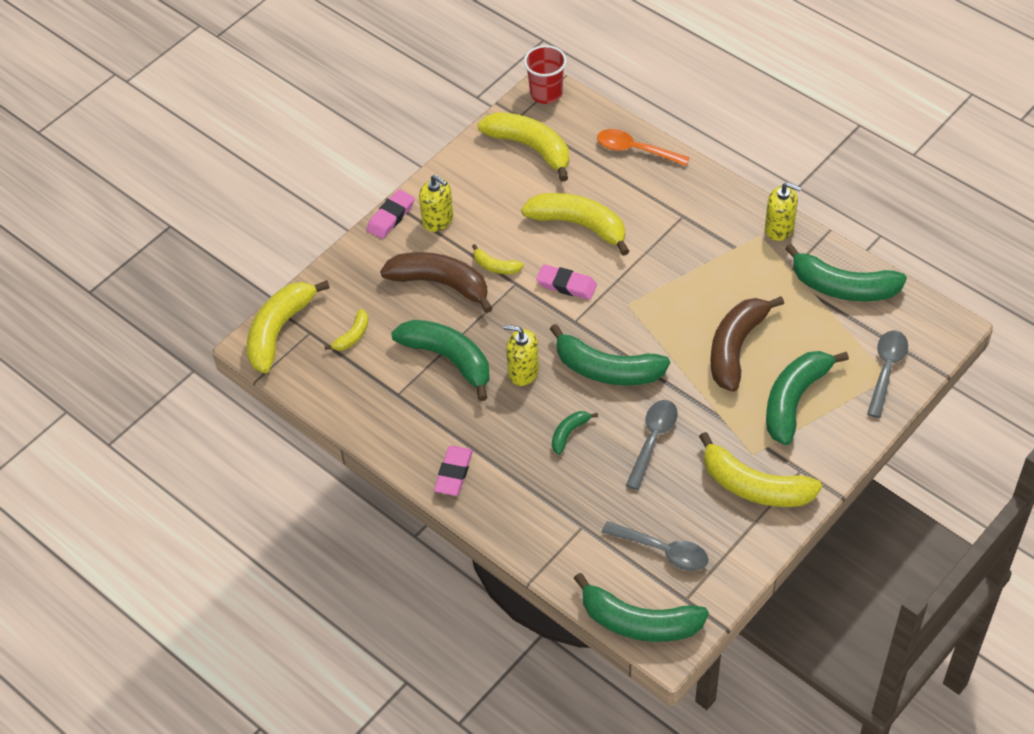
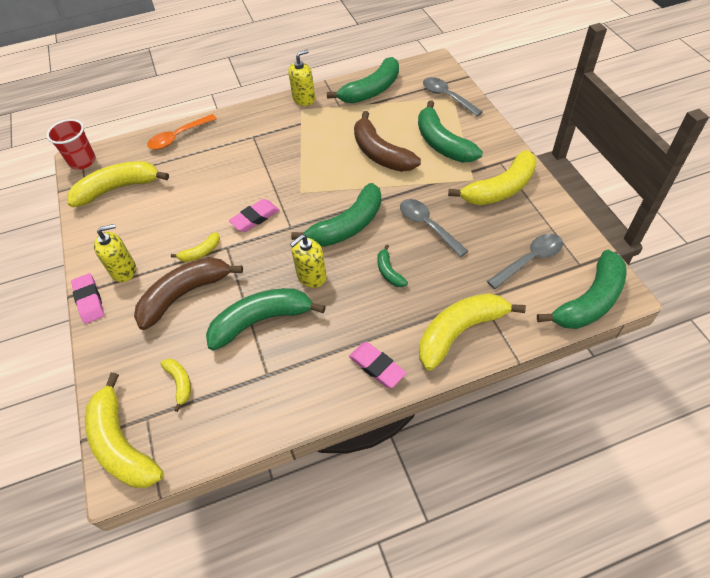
camera: 60 degrees left, 0 degrees up
yellow banana [521,193,629,256] -> yellow banana moved to [419,293,526,370]

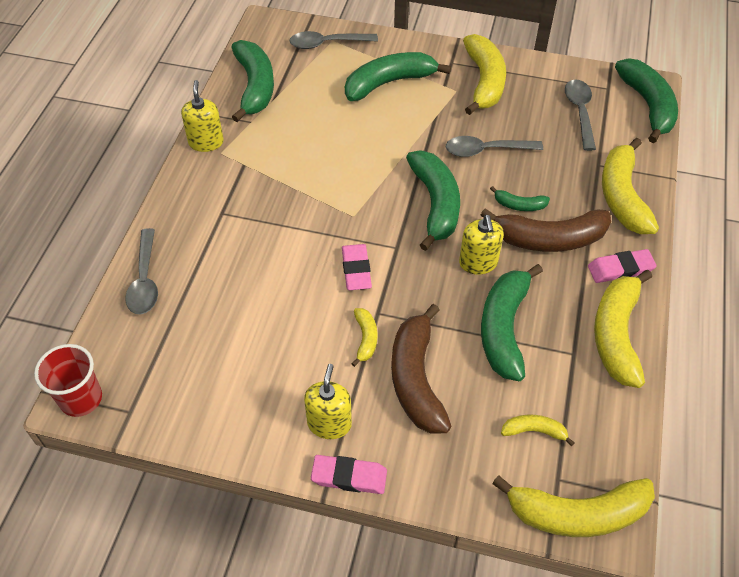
camera: 60 degrees left, 0 degrees up
yellow banana [67,161,169,207] -> yellow banana moved to [594,270,652,388]
orange spoon [147,114,217,150] -> grey spoon [125,228,158,314]
brown banana [354,111,421,172] -> brown banana moved to [481,208,611,252]
green banana [418,100,483,162] -> green banana turned 150 degrees clockwise [345,52,451,101]

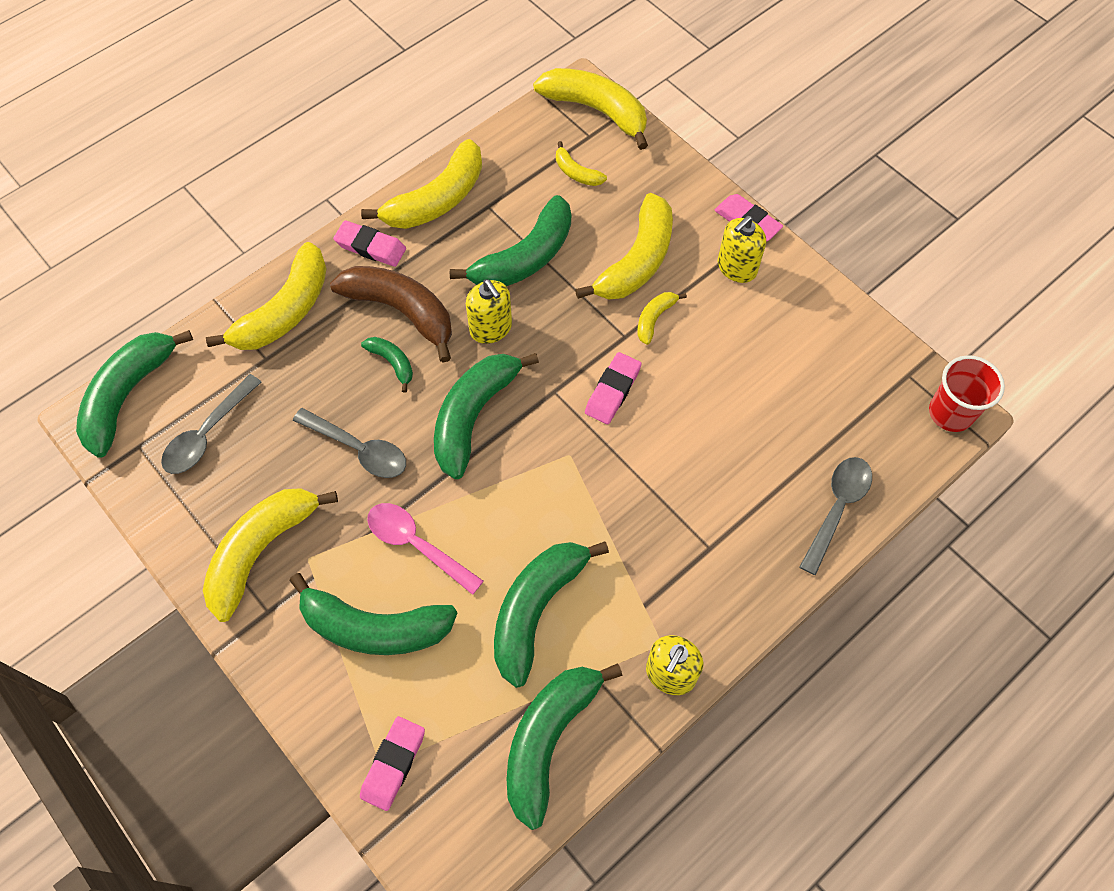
camera: 145 degrees left, 10 degrees up
grey spoon [290,31,378,49] -> pink eraser [360,716,425,811]
brown banana [391,304,452,434] -> yellow banana [575,193,673,300]
yellow soap dispenser [459,215,504,275] -> yellow soap dispenser turned 120 degrees clockwise [466,279,512,344]
none -> pink spoon [367,503,483,595]
none -> green banana [494,541,609,688]

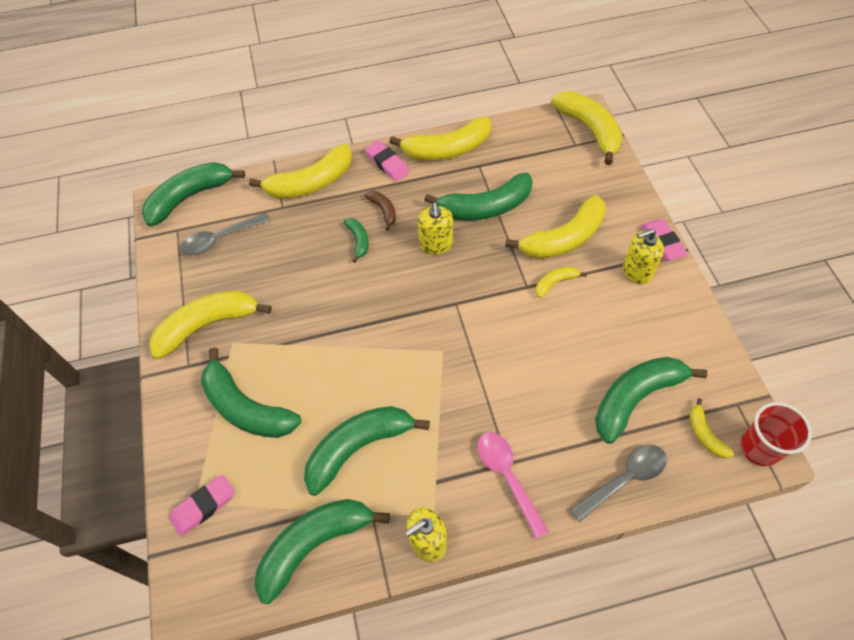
camera: 30 degrees right, 5 degrees down
grey spoon [293,408,406,478] -> none
brown banana [330,266,452,363] -> brown banana [365,191,396,231], size x0.48
pink spoon [367,503,483,595] -> pink spoon moved to [477,432,549,539]
green banana [434,353,539,479] -> green banana moved to [595,357,707,444]
yellow banana [556,141,607,186] -> yellow banana moved to [689,398,734,459]
pink eraser [585,352,641,424] -> none

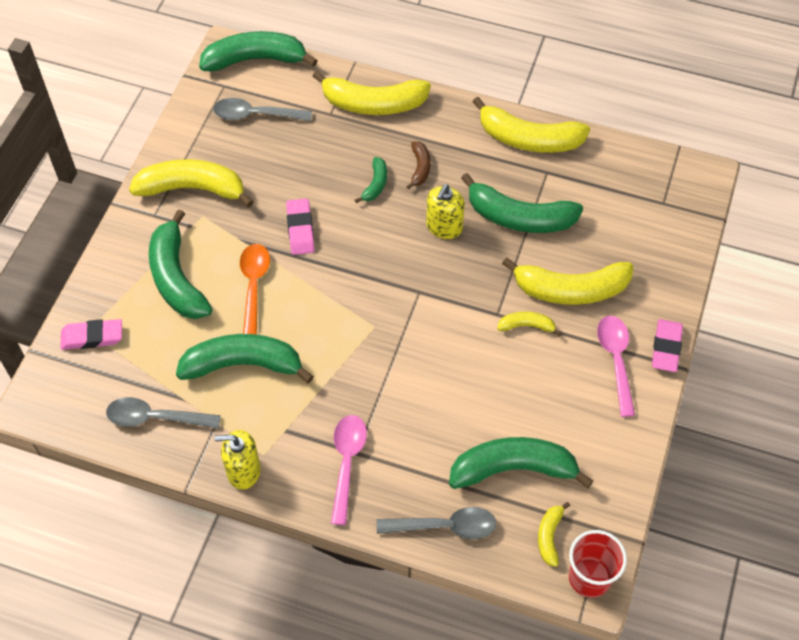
camera: 30 degrees right, 0 degrees up
green banana [255,499,390,604] -> grey spoon [106,397,221,428]
pink eraser [365,140,410,181] -> pink eraser moved to [286,199,315,255]
yellow banana [551,91,622,165] -> none
yellow soap dispenser [623,229,664,284] -> pink spoon [597,316,635,417]
none -> orange spoon [240,244,270,335]

